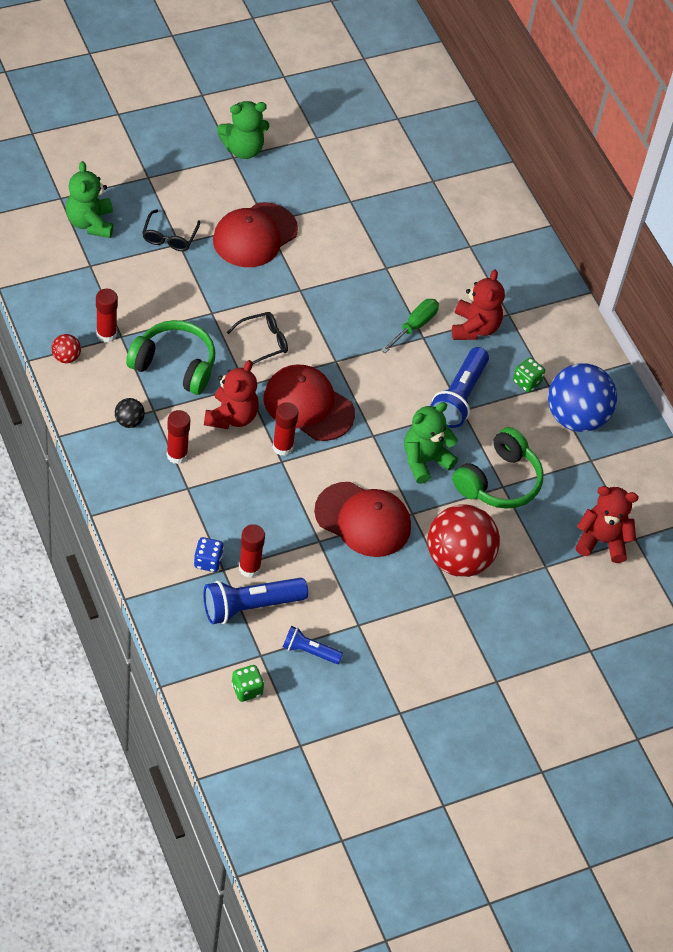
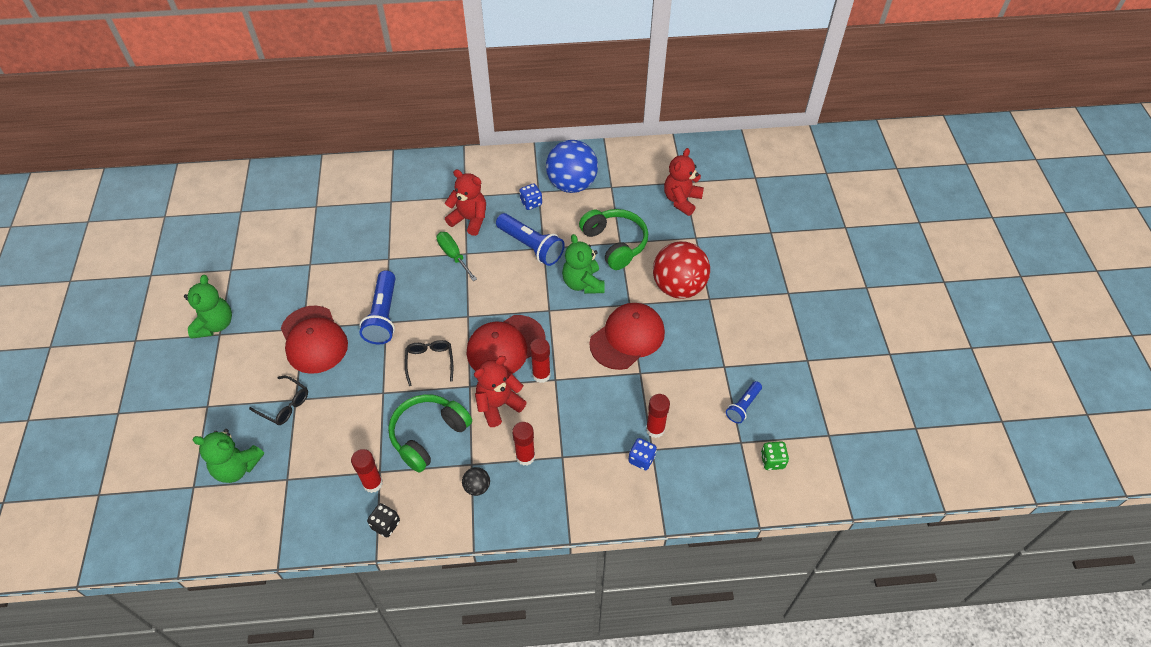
camera: 65 degrees left, 0 degrees up
red ball [51,334,81,363] -> black dice [367,503,400,537]
blue flashlight [203,578,308,624] -> blue flashlight moved to [360,271,395,344]
red teddy bear [204,360,259,429] -> red teddy bear turned 75 degrees counterclockwise [474,356,527,427]
green dice [513,358,545,392] -> blue dice [519,183,542,210]

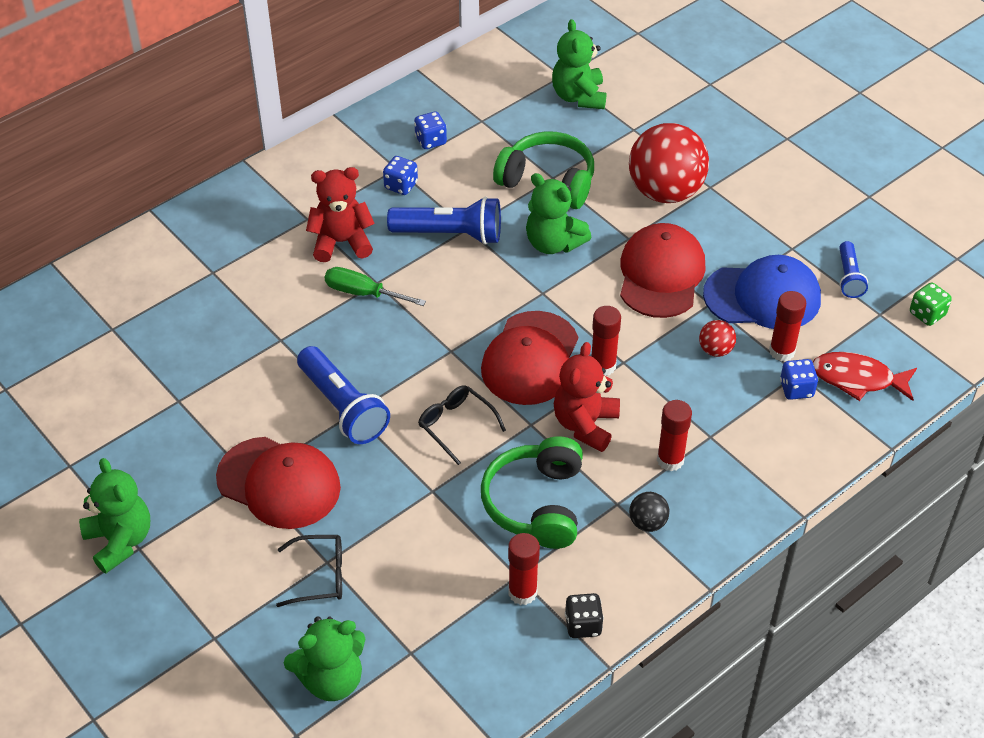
camera: 35 degrees left, 5 degrees down
blue ball [546,140,598,193] -> blue dice [414,111,447,149]
red teddy bear [664,148,704,216] -> green teddy bear [552,19,607,109]
none -> red ball [699,320,736,357]
none -> blue cap [703,255,821,329]
none -> red fish [813,352,917,401]

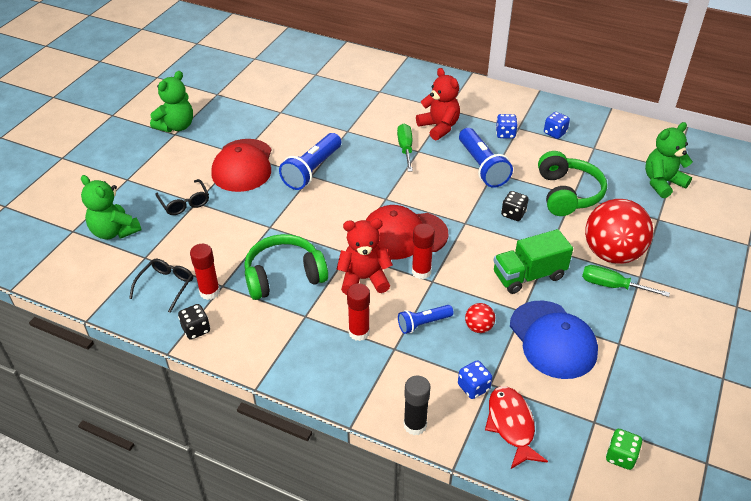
camera: 65 degrees right, 5 degrees down
black glasses [418,385,506,465] -> black glasses moved to [129,259,193,313]
green teddy bear [526,173,592,254] -> black dice [501,191,529,221]
red cap [620,223,706,318] -> green truck [493,229,573,294]
black ball [629,492,670,532] -> none
red glue stick [769,291,806,361] -> none
blue flashlight [839,241,868,298] -> blue flashlight moved to [398,305,454,334]
none -> black glue stick [404,376,431,435]
none -> green screwdriver [582,265,670,297]

